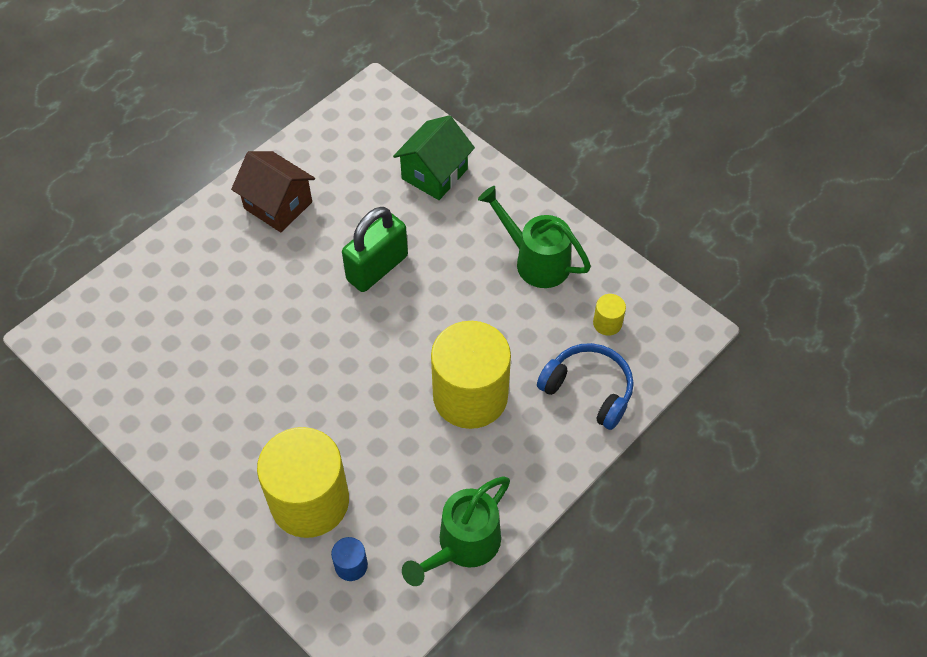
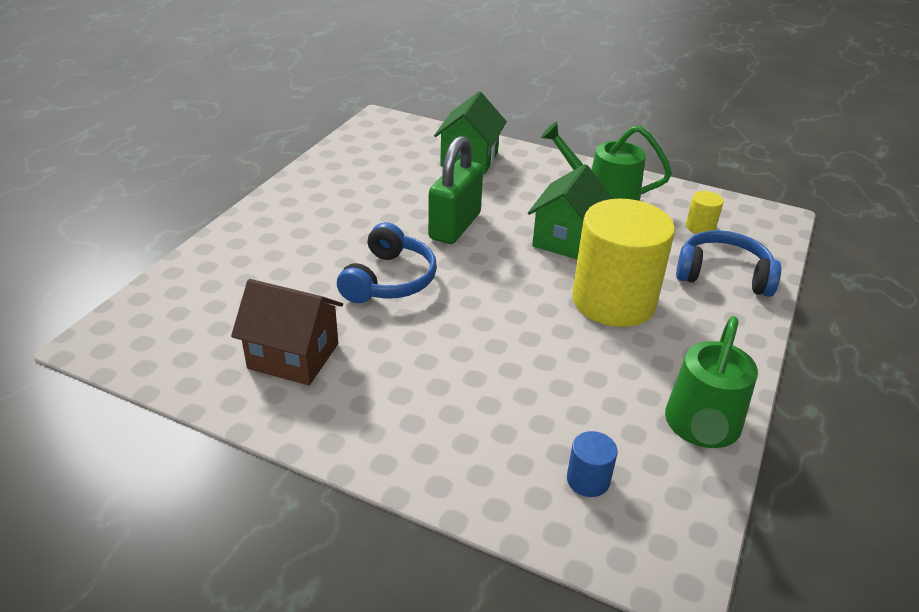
camera: 20 degrees left, 20 degrees down
brown house [231,151,315,232] -> brown house moved to [231,279,343,385]
yellow cylinder [257,427,349,538] -> none
none -> blue headphones [337,222,437,303]
none -> green house [528,164,613,259]

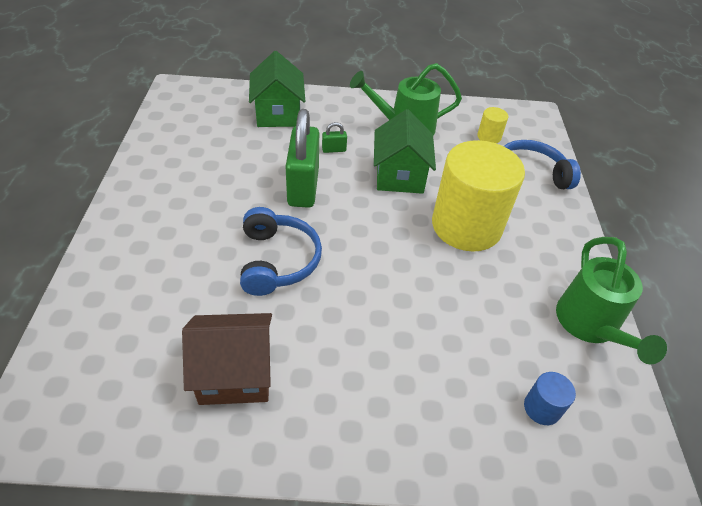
camera: 25 degrees left, 10 degrees up
none -> green padlock [322,122,347,153]

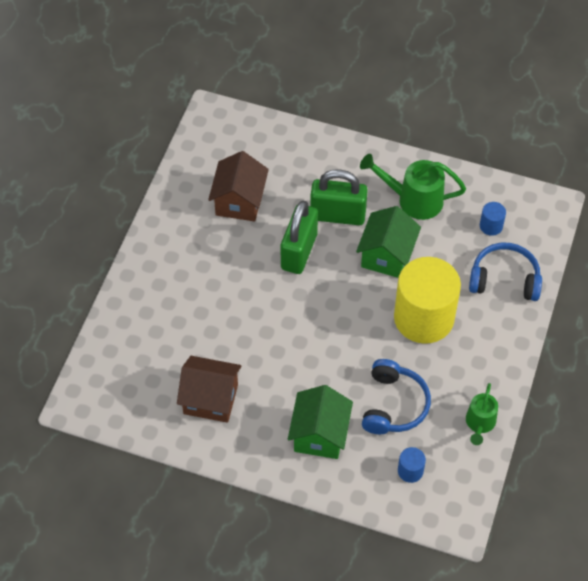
camera: 20 degrees right, 10 degrees up
blue headphones [240,207,322,296] -> blue headphones moved to [362,359,431,434]
green house [249,51,305,127] -> green house moved to [288,385,353,459]
green padlock [322,122,347,153] -> green padlock [310,170,368,225], size x2.48
yellow cylinder [477,107,508,143] -> blue cylinder [480,202,506,236]
green watering can [556,237,667,365] -> green watering can [466,383,498,445], size x0.64
none -> brown house [208,151,269,222]

